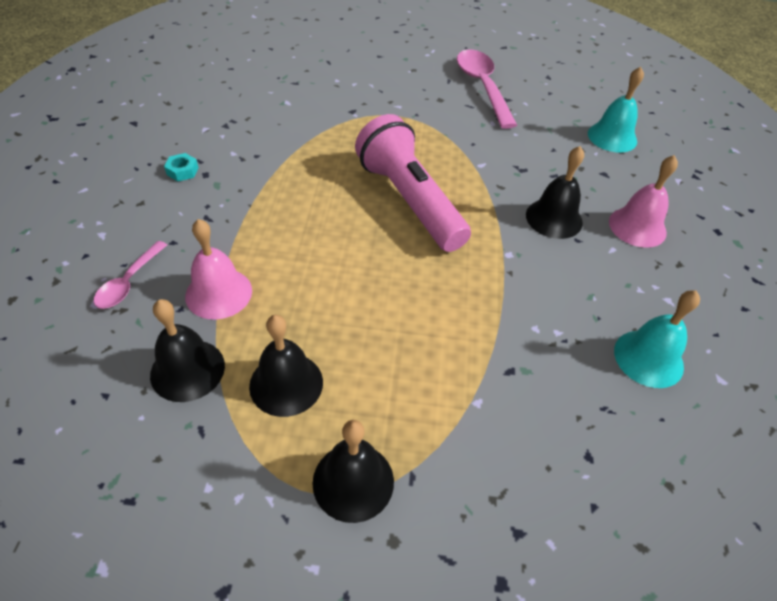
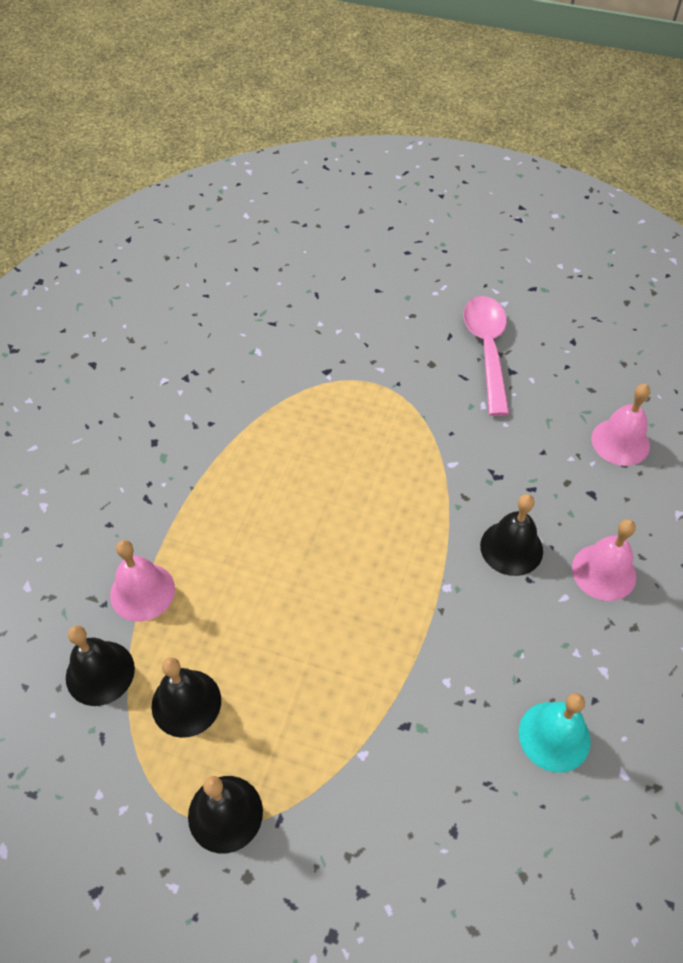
camera: 15 degrees right, 5 degrees up
pink spoon [94,241,167,309] -> none
turquoise nut [164,153,198,181] -> none
pink flashlight [355,114,471,252] -> none
turquoise bell [588,67,644,153] -> pink bell [591,384,650,466]

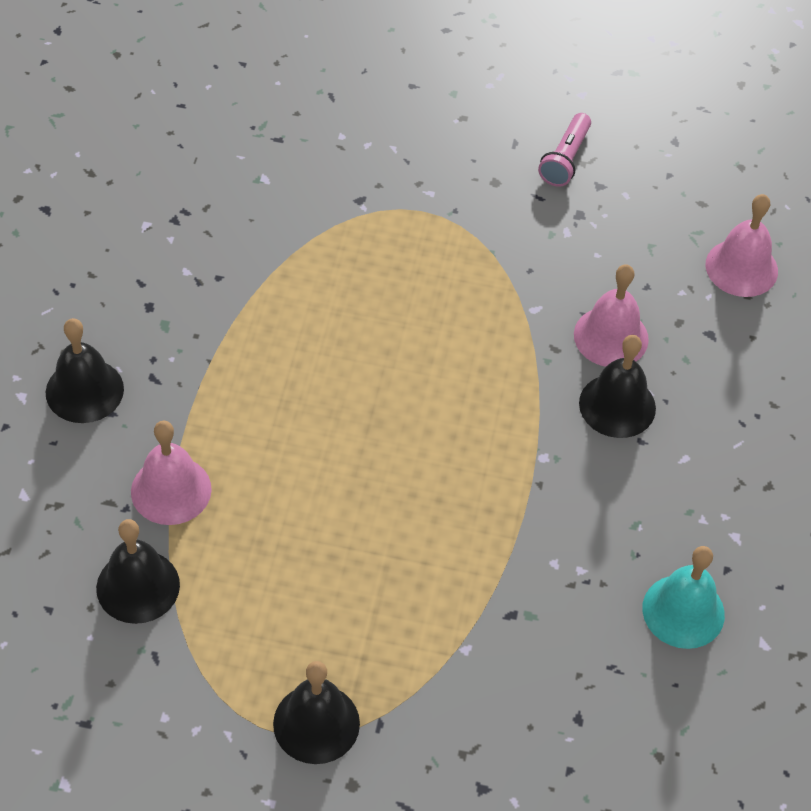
camera: 10 degrees left, 0 degrees up
black bell [151,657,221,738] -> black bell moved to [46,318,124,423]
pink spoon [463,296,509,416] -> pink flashlight [538,113,591,187]
pink bell [572,519,636,601] -> pink bell moved to [574,264,649,367]

